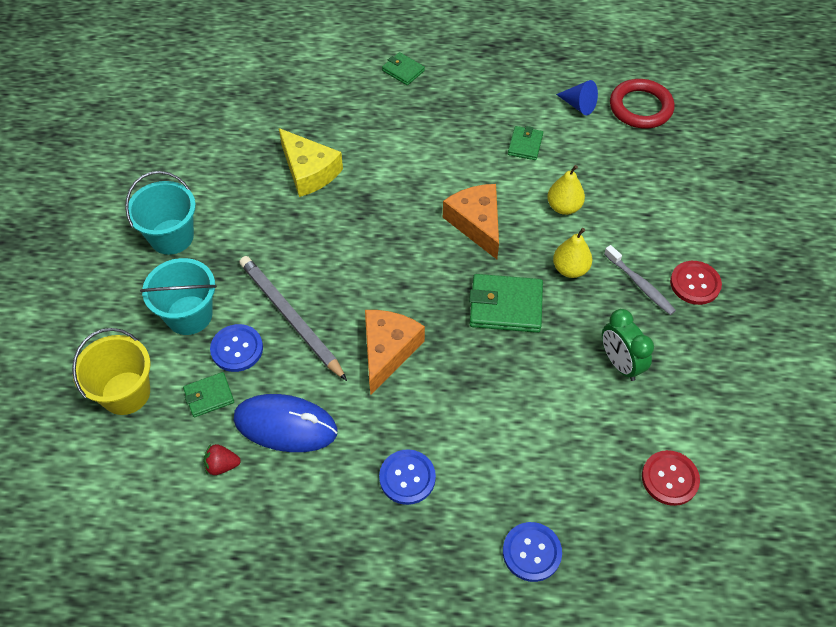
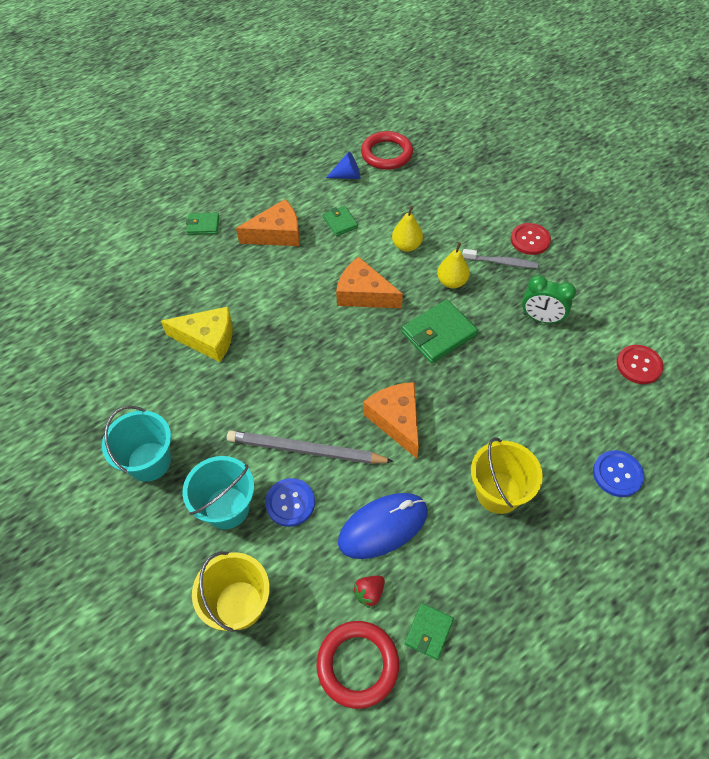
camera: 40 degrees left, 0 degrees up
green wallet [183,372,234,417] -> green wallet moved to [405,603,454,660]
blue button [379,449,436,505] -> yellow bucket [471,437,543,514]
none -> orange cheese [236,199,300,246]
none -> red ring [316,621,399,709]

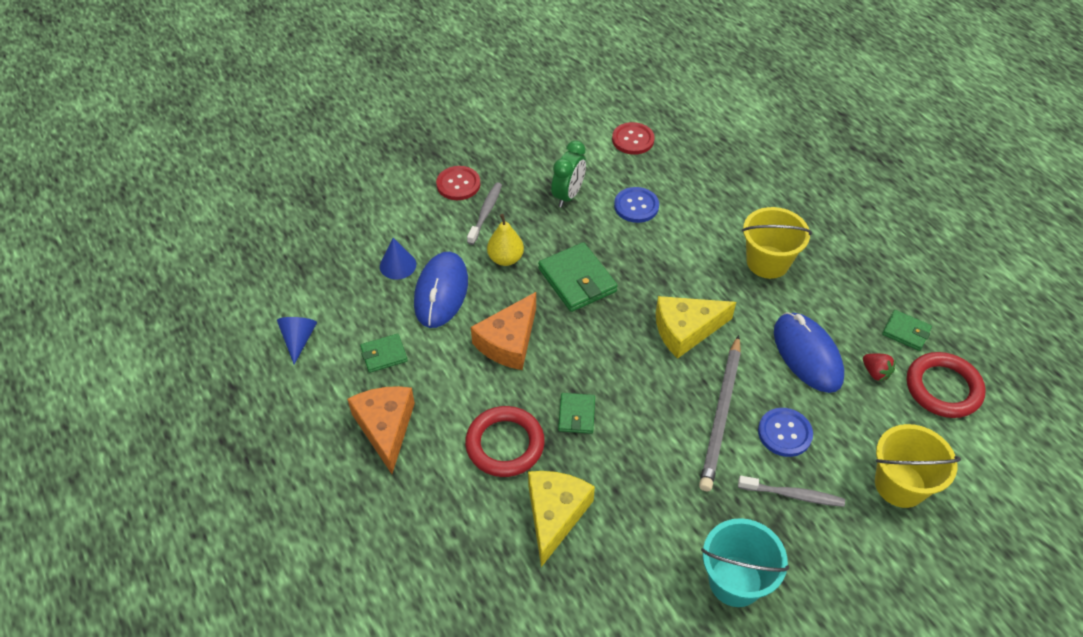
camera: 85 degrees left, 5 degrees down
turquoise bucket [183,456,254,529] -> grey toothbrush [738,476,845,507]
green wallet [186,213,219,235] -> green wallet moved to [558,393,595,434]
red ring [361,131,413,170] -> red ring moved to [465,406,545,477]
orange cheese [363,382,419,459] -> yellow cheese [656,296,736,359]
yellow pear [392,206,423,252] -> blue mouse [414,252,468,328]
blue button [593,450,644,497] -> blue button moved to [614,187,659,223]
none -> blue cone [380,238,416,280]

